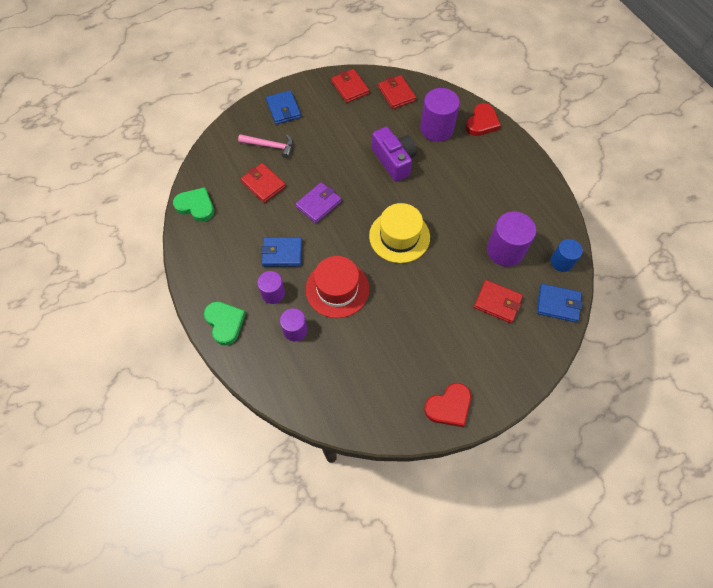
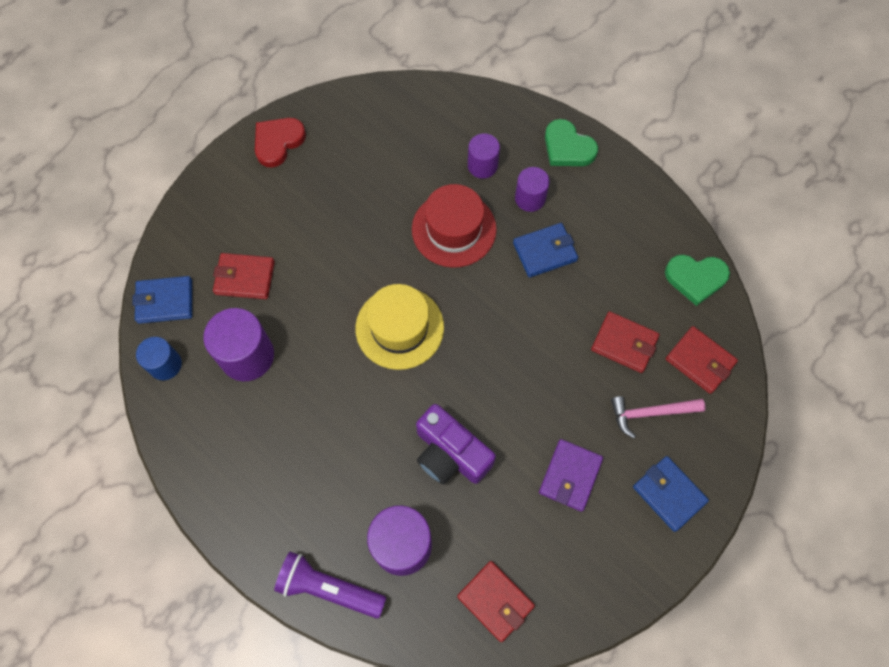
camera: 160 degrees right, 5 degrees up
purple wallet [295,182,341,223] -> purple wallet moved to [539,439,603,512]
red wallet [331,69,369,103] -> red wallet moved to [666,326,738,394]
red heart [465,103,501,136] -> purple flashlight [274,552,386,618]

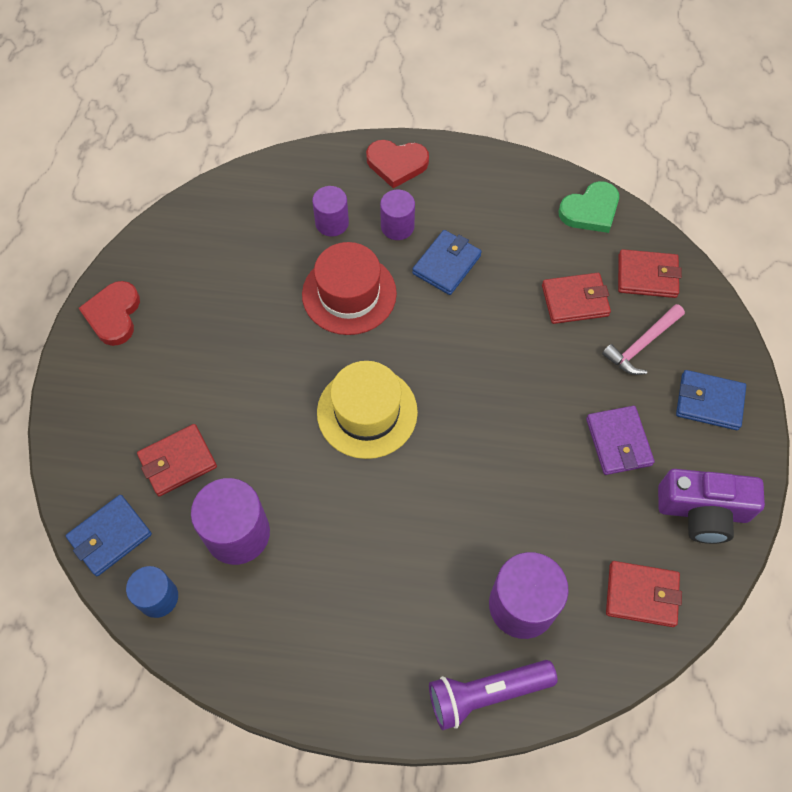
camera: 35 degrees left, 5 degrees down
purple camera [416,404,496,485] -> purple camera moved to [658,469,765,544]
green heart [545,119,598,166] -> red heart [366,140,429,188]

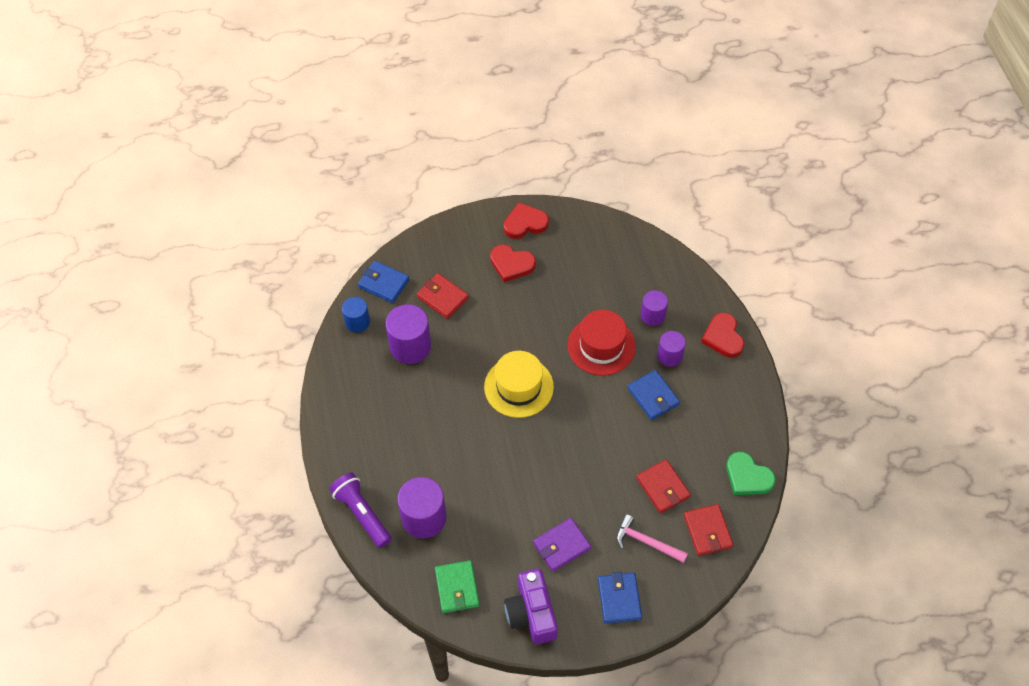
camera: 70 degrees right, 5 degrees down
blue wallet [412,230,482,295] -> blue wallet turned 45 degrees clockwise [628,370,680,420]
red wallet [606,561,682,627] -> green wallet [435,560,479,613]
none -> red heart [490,245,536,282]

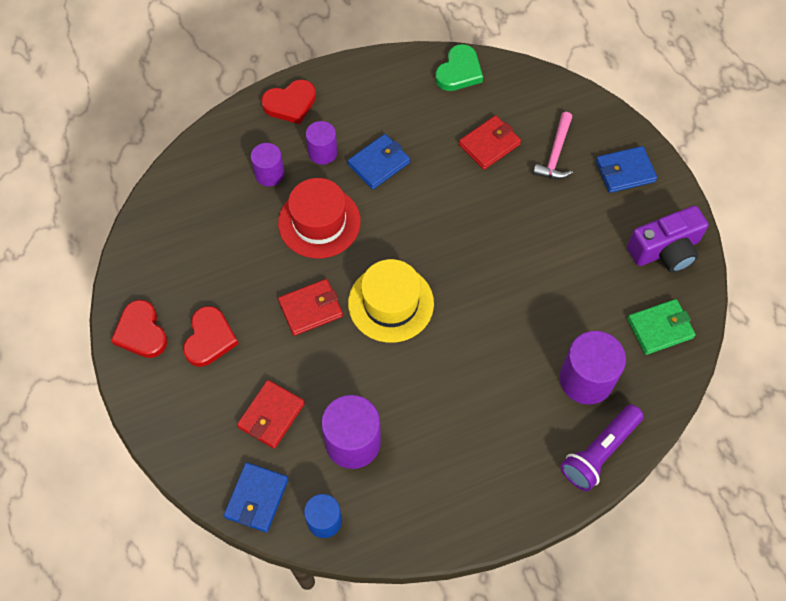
camera: 100 degrees left, 5 degrees up
purple wallet [533,518,591,572] -> none
red wallet [684,504,733,556] -> red wallet moved to [278,279,343,336]

